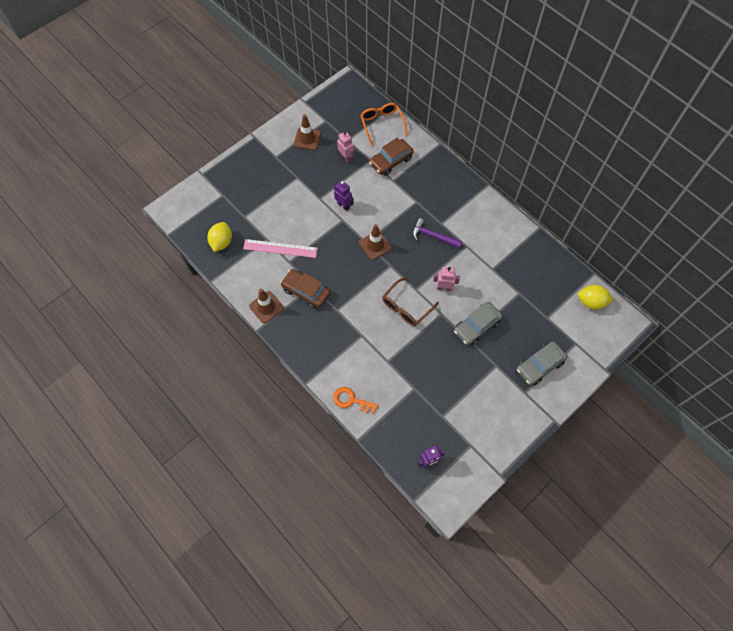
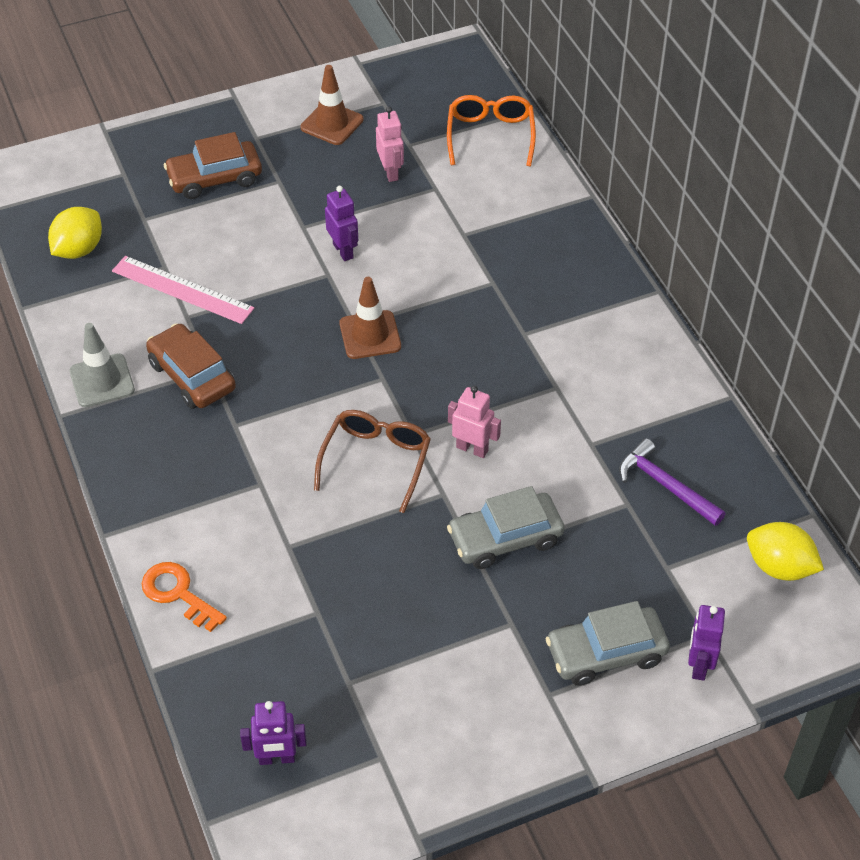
camera: 20 degrees right, 15 degrees down
brown traffic cone [249,289,284,323] -> grey traffic cone [69,323,135,407]
brown car [369,138,414,176] -> brown car moved to [164,132,262,199]
brown glasses [382,277,439,326] -> brown glasses turned 135 degrees clockwise [314,410,431,513]
purple hammer [413,218,462,248] -> purple hammer moved to [619,438,725,526]
none -> purple robot [688,605,725,681]

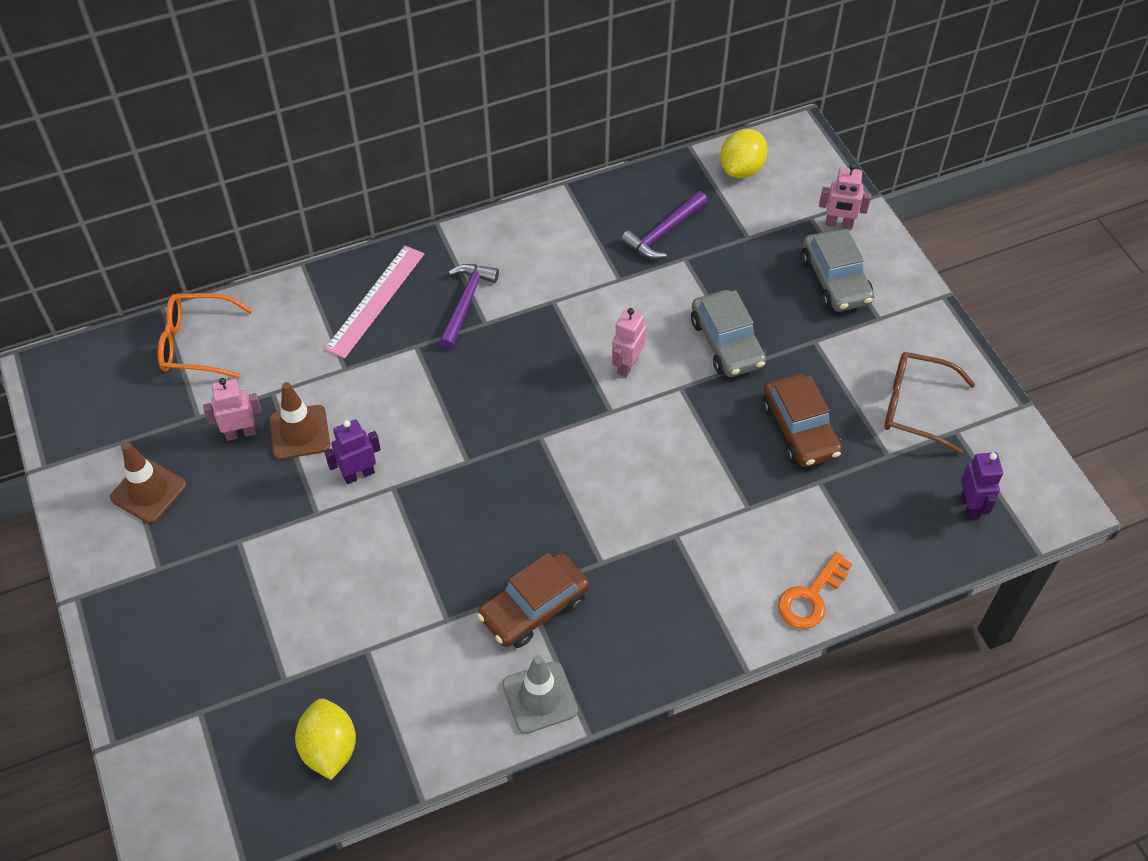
camera: 90 degrees left, 5 degrees up
yellow lemon [48,207,102,259] -> yellow lemon turned 45 degrees clockwise [295,699,356,780]
pink ruler [112,256,254,324] -> pink ruler moved to [324,246,424,359]
brown car [164,132,262,199] -> brown car moved to [762,374,842,467]
brown glasses [314,410,431,513] -> brown glasses moved to [884,352,976,454]
brown traffic cone [339,277,401,359] -> brown traffic cone moved to [269,382,330,460]
purple robot [688,605,725,681] -> pink robot [819,164,871,229]
none -> purple hammer [439,264,499,349]

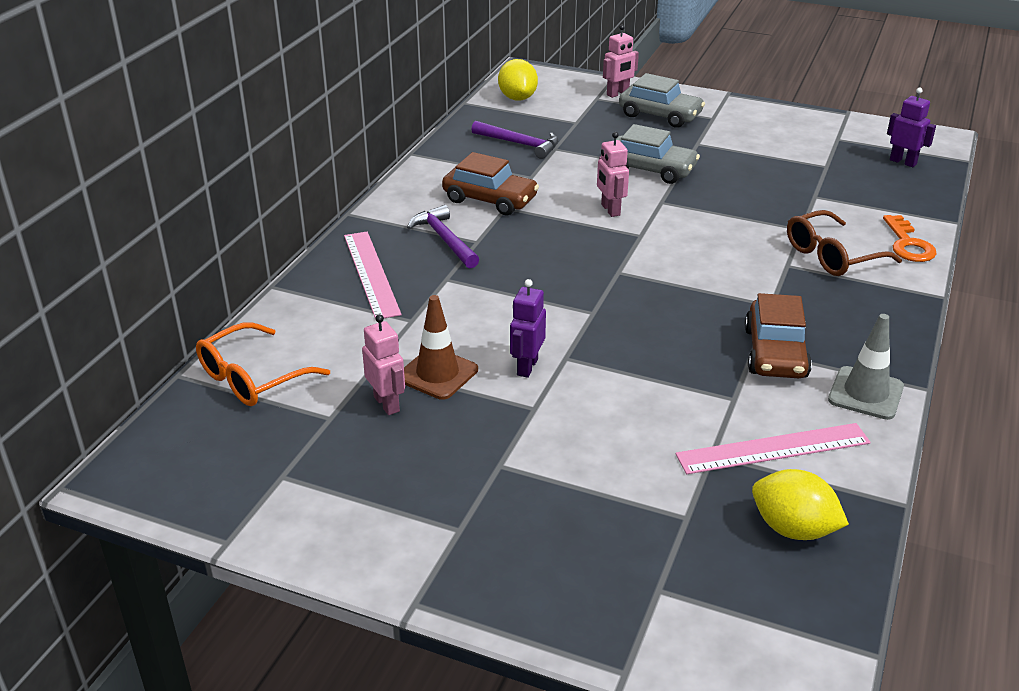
camera: 45 degrees left, 20 degrees down
brown traffic cone [110,442,187,523] -> none
pink robot [203,378,262,441] -> pink robot turned 120 degrees clockwise [362,314,405,415]
purple hammer [621,191,707,259] -> purple hammer turned 60 degrees counterclockwise [471,121,559,159]
brown car [762,374,842,467] -> brown car moved to [442,152,539,215]
brown glasses [884,352,976,454] -> brown glasses moved to [787,210,902,276]
none -> pink ruler [676,423,871,474]

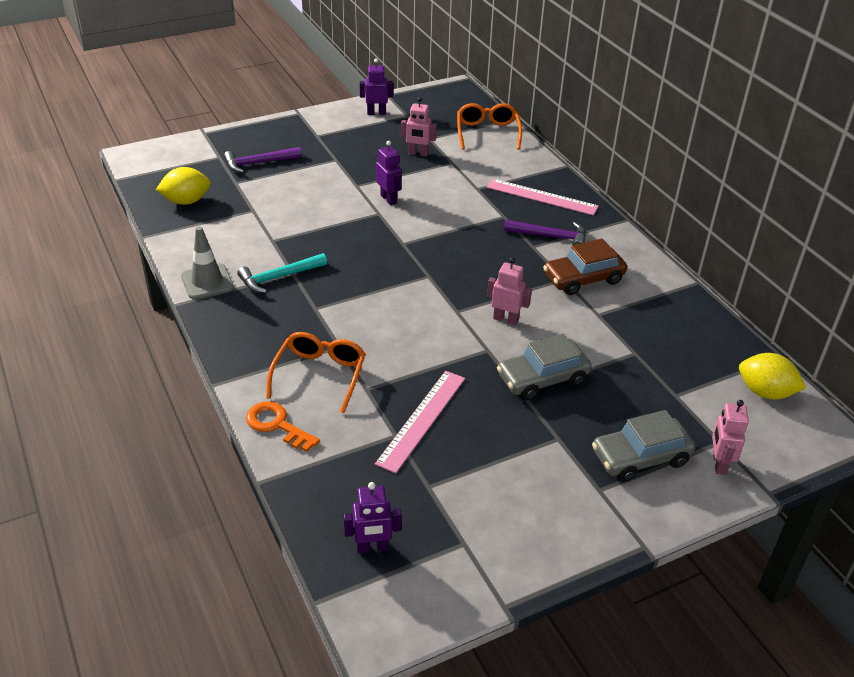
camera: 130 degrees right, 5 degrees up
brown traffic cone [404,295,478,400] -> none
purple hammer [471,121,559,159] -> purple hammer moved to [224,147,302,173]
pink ruler [676,423,871,474] -> pink ruler moved to [375,371,465,474]
brown car [745,293,812,378] -> turquoise hammer [237,253,327,293]
brown glasses [787,210,902,276] -> orange glasses [266,332,366,413]
none -> purple robot [360,58,393,115]

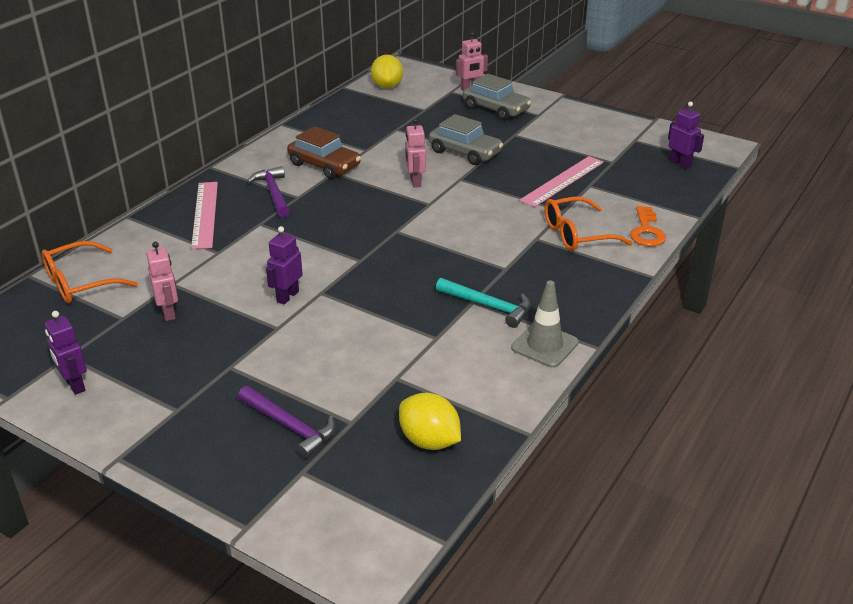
camera: 120 degrees left, 5 degrees down
pink ruler [375,371,465,474] -> pink ruler turned 45 degrees counterclockwise [519,156,604,207]

